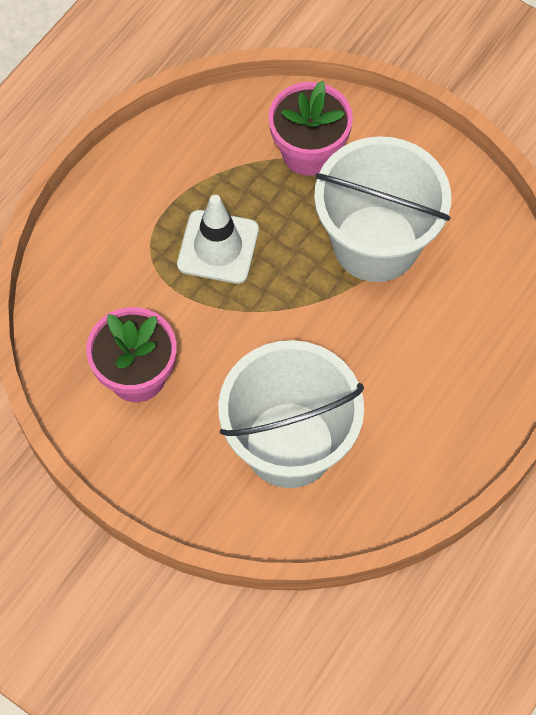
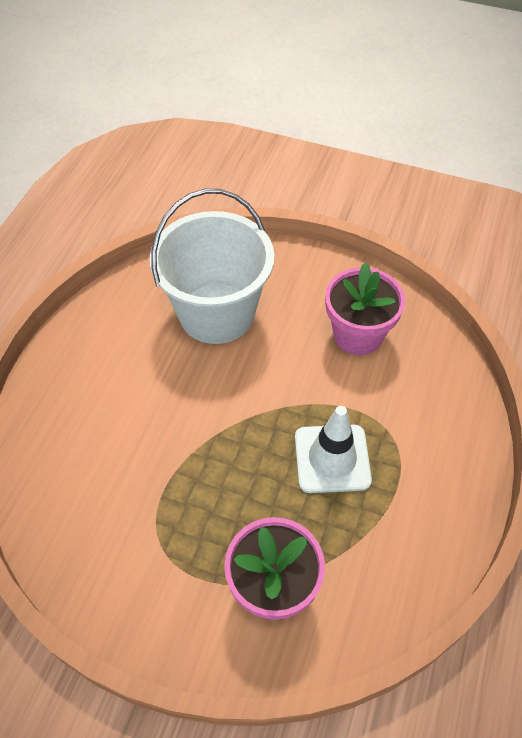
camera: 165 degrees right, 10 degrees down
white bucket [314,136,451,282] -> none

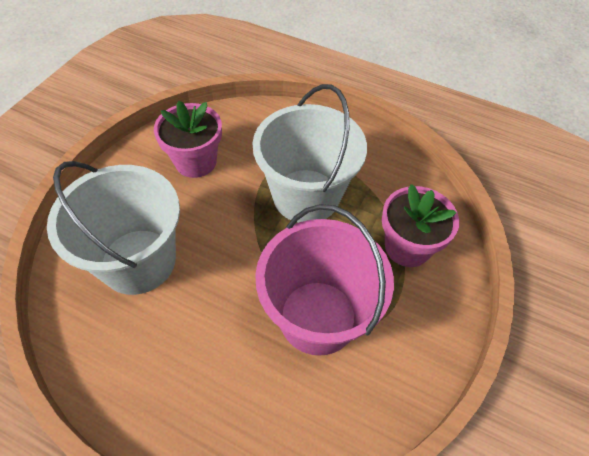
camera: 85 degrees left, 0 degrees up
white traffic cone [295,406,372,493] -> white bucket [253,84,367,223]
none -> pink bucket [255,204,394,356]

